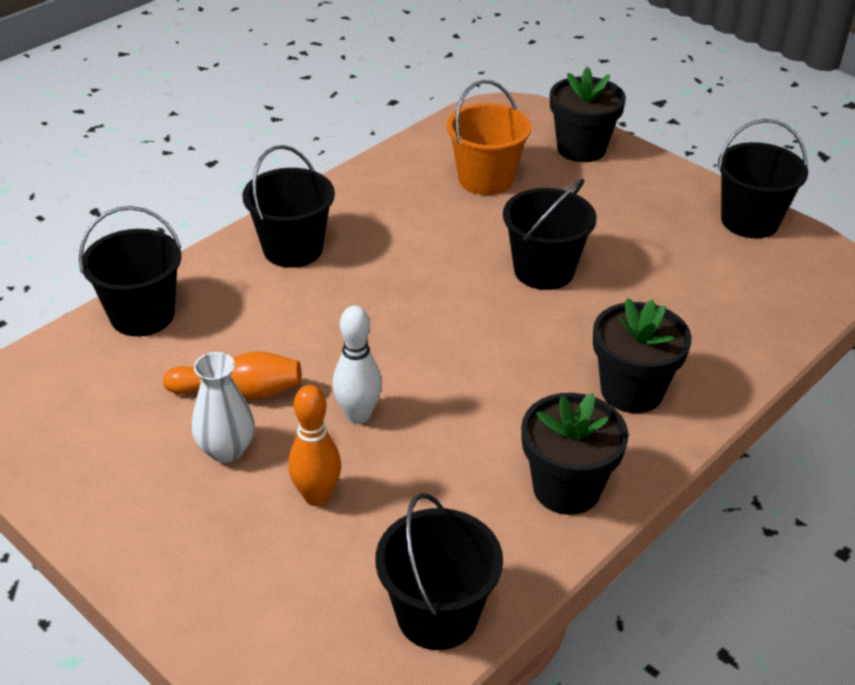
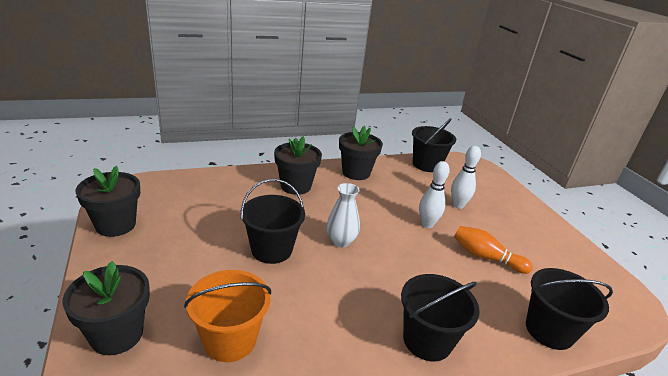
camera: 155 degrees left, 10 degrees down
white vase [192,352,255,463] -> white vase moved to [326,183,360,247]
orange bowling pin [288,385,341,506] -> white bowling pin [451,146,481,209]
black bucket [718,119,808,238] -> black flower pot [75,166,140,237]

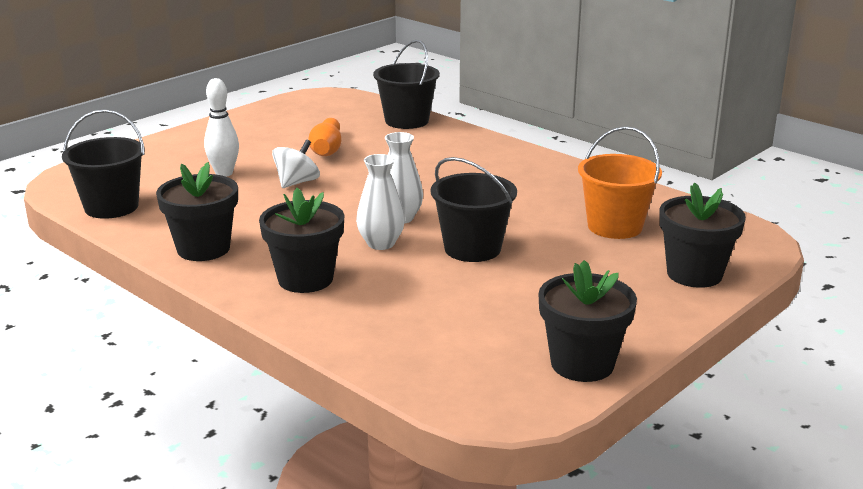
camera: 115 degrees left, 5 degrees down
black bucket [401,274,480,361] -> none
white bowling pin [419,161,450,228] -> white spinning top [272,139,320,188]
none -> white vase [356,154,405,250]

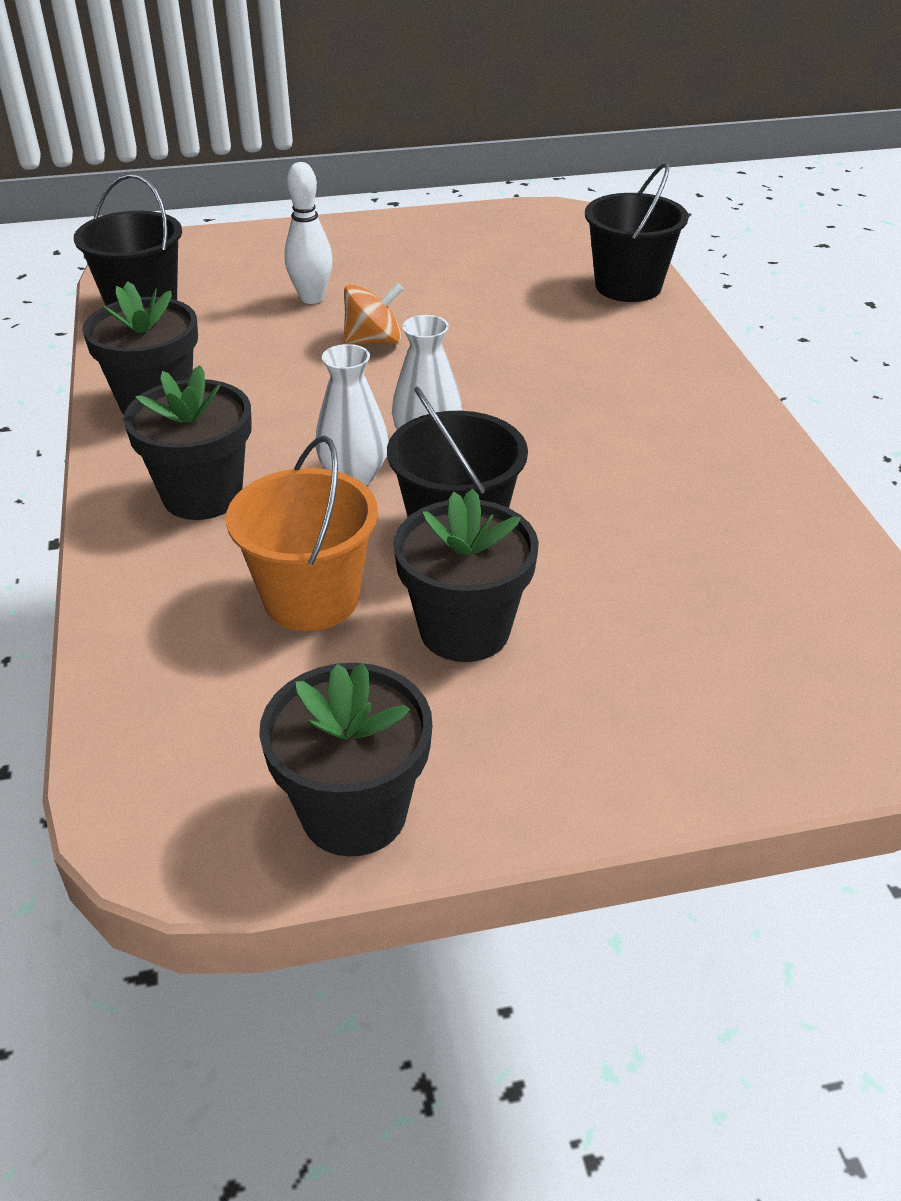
camera: 35 degrees right, 15 degrees up
white spinning top [272,139,320,188] -> orange spinning top [344,283,403,344]
orange bowling pin [308,118,341,156] -> none
orange bucket [578,126,662,239] -> orange bucket moved to [226,436,378,631]
black flower pot [659,183,746,288] -> black flower pot moved to [393,489,539,662]

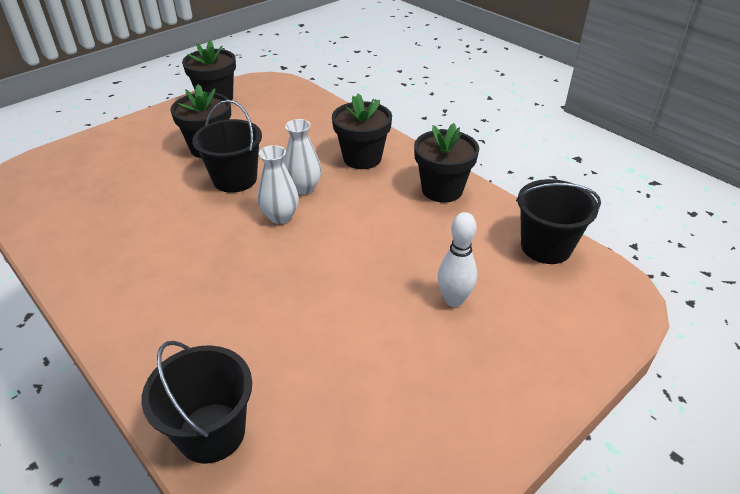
camera: 150 degrees right, 0 degrees up
orange bucket [226,436,378,631] -> none
orange spinning top [344,283,403,344] -> none

